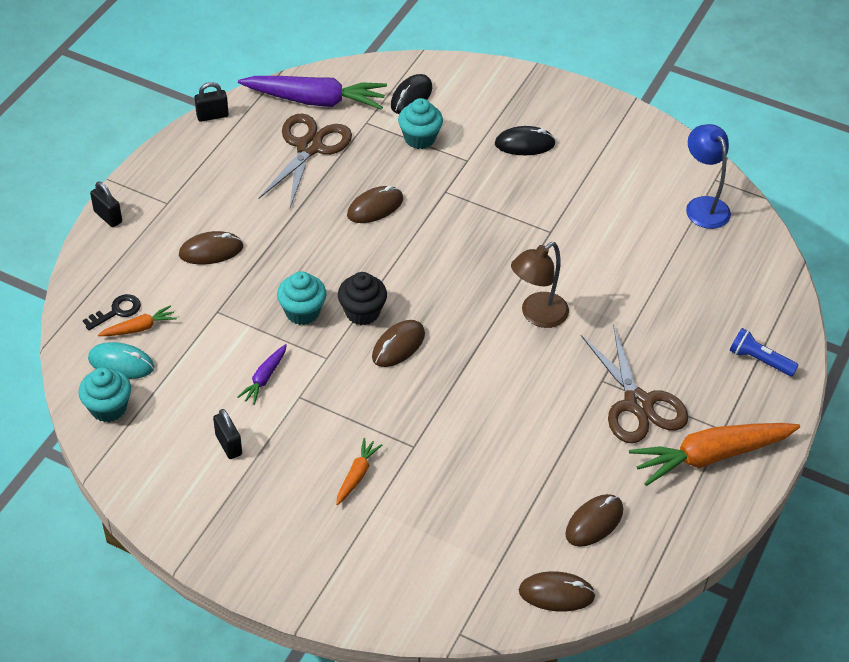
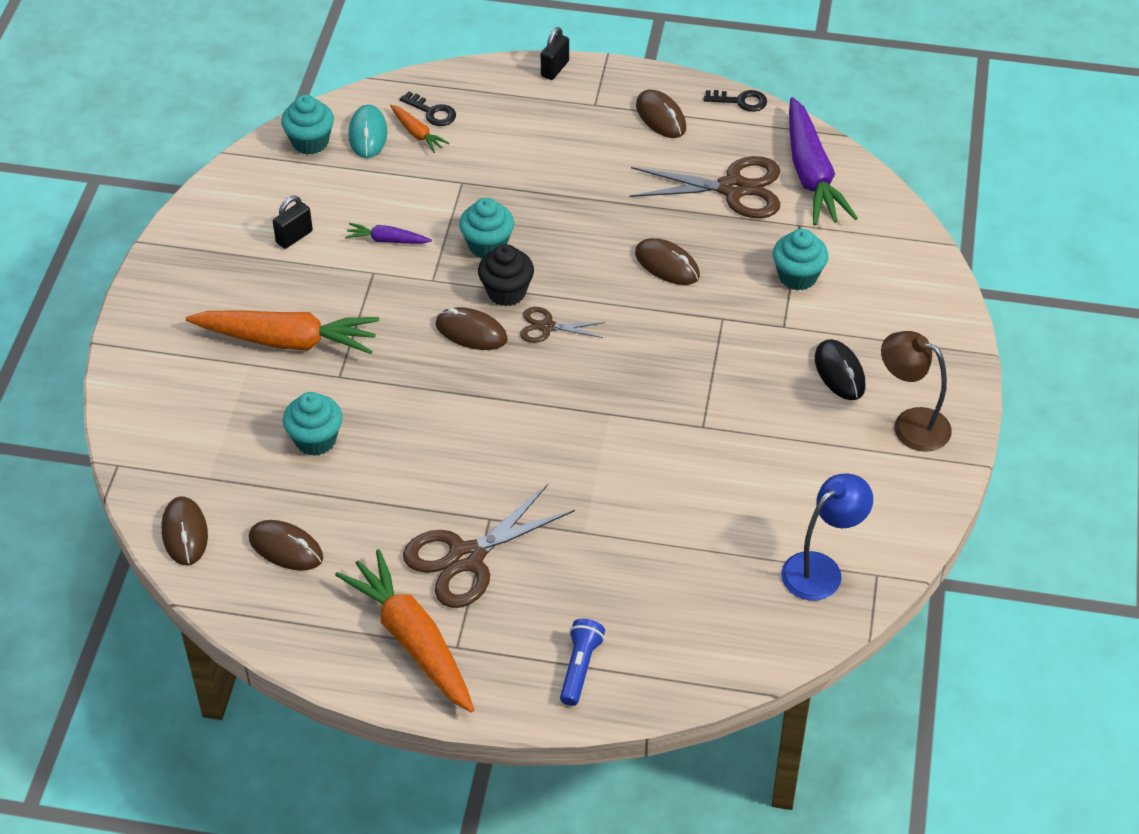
camera: 75 degrees right, 0 degrees up
brown mouse [179,231,244,264] -> brown mouse moved to [636,90,686,138]
black padlock [194,82,229,122] -> black key [704,90,767,112]
orange carrot [336,438,382,505] -> orange carrot [186,311,379,354], size x2.13
black mouse [391,74,432,114] -> none
brown lamp [511,242,569,328] -> brown lamp moved to [881,331,952,452]
none -> turquoise cupcake [283,392,343,456]
none -> brown scissors [520,307,605,343]

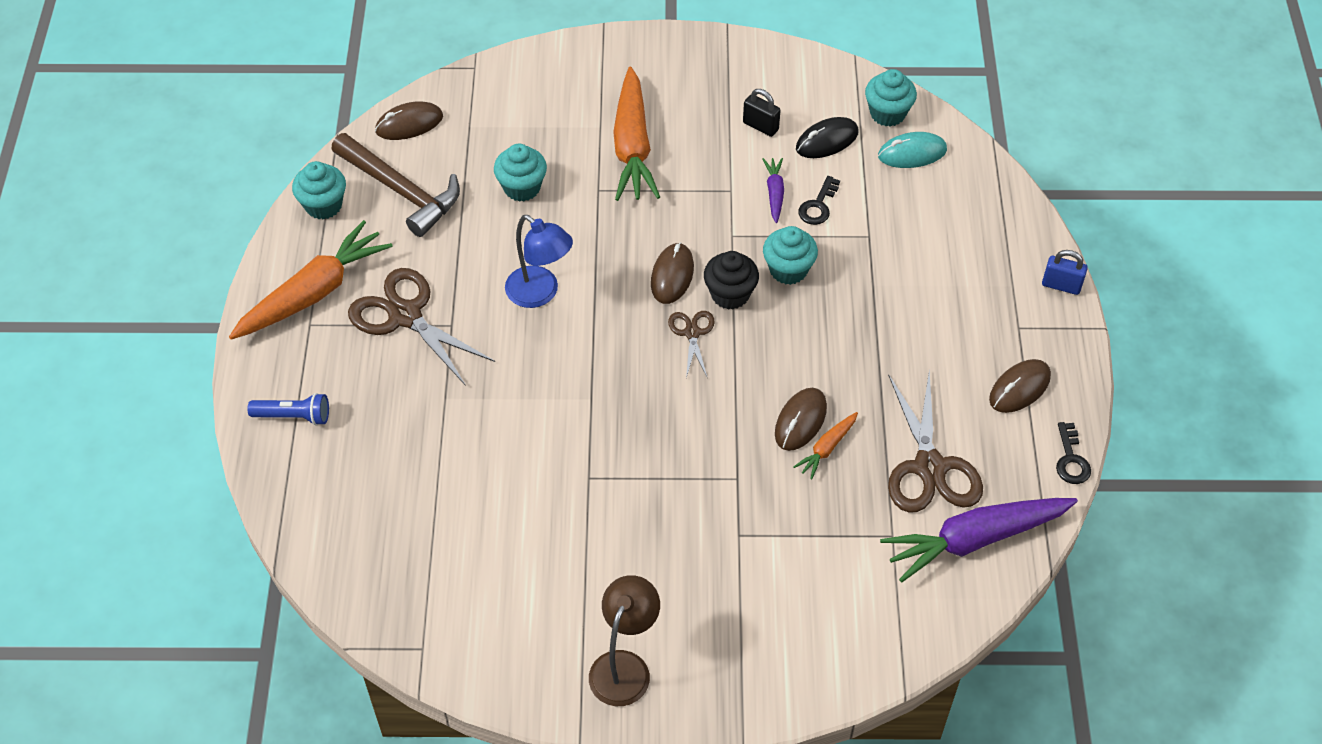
camera: 80 degrees right, 5 degrees up
brown mouse [249,520,323,571] -> brown hammer [331,133,460,237]
orange carrot [390,105,449,153] -> orange carrot moved to [793,412,858,480]
black key [400,91,456,126] -> black key moved to [798,176,840,225]
black padlock [541,27,569,80] -> blue padlock [1042,250,1088,295]
turquoise cupcake [773,229,828,290] -> turquoise cupcake moved to [292,161,346,220]
blue lamp [781,474,873,601] -> blue lamp moved to [505,215,573,308]
black mouse [815,339,866,400] -> black mouse moved to [796,117,859,158]

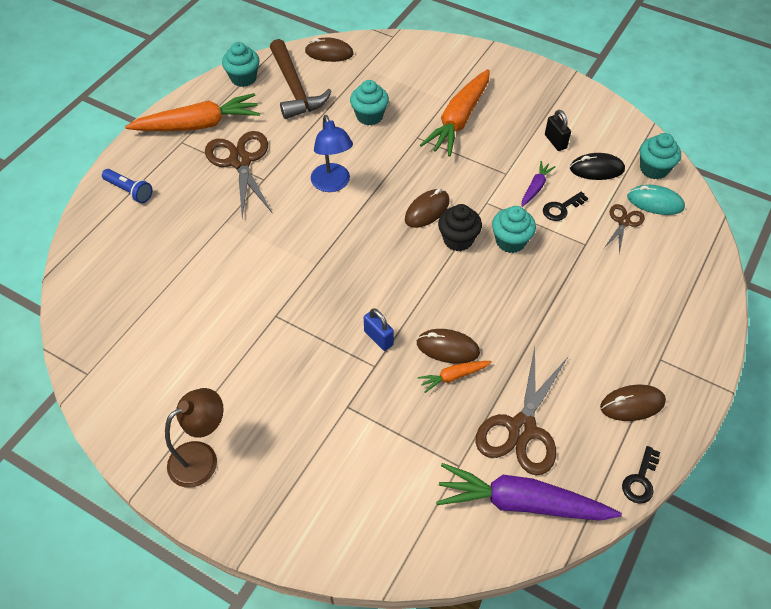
camera: 30 degrees right, 0 degrees up
brown scissors [668,311,715,378] -> brown scissors moved to [604,204,645,254]
brown mouse [775,388,827,451] -> brown mouse turned 45 degrees clockwise [416,329,480,364]
blue padlock [1042,250,1088,295] -> blue padlock moved to [364,308,394,351]

